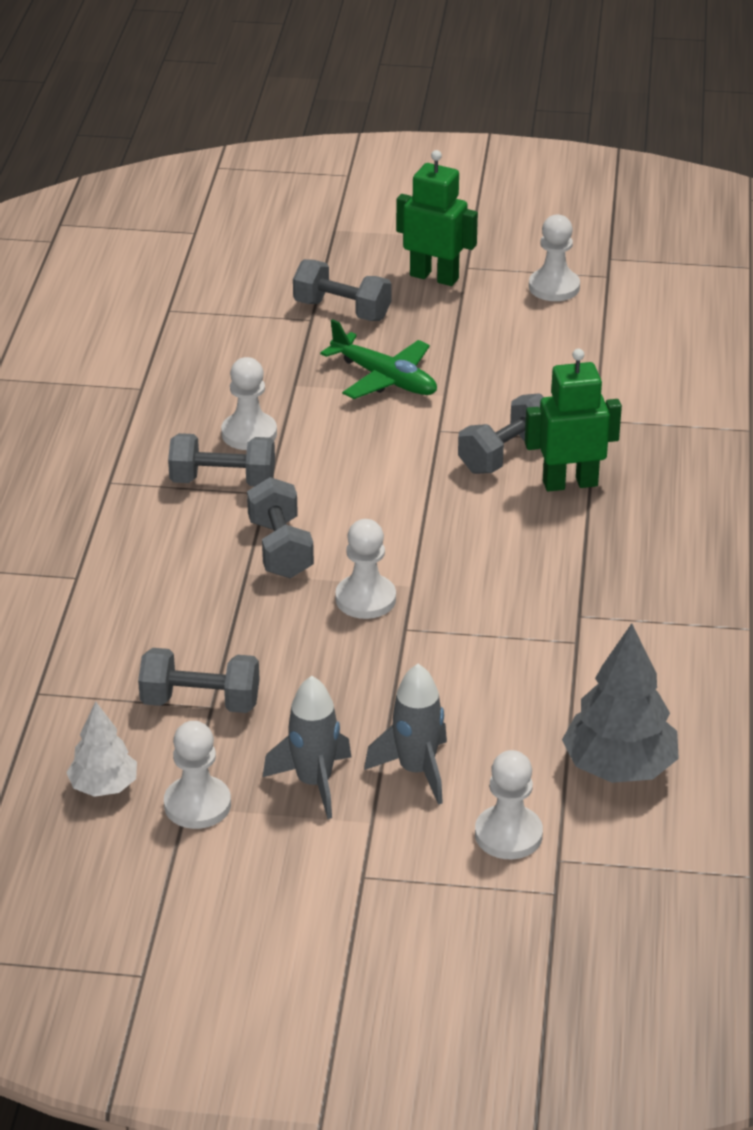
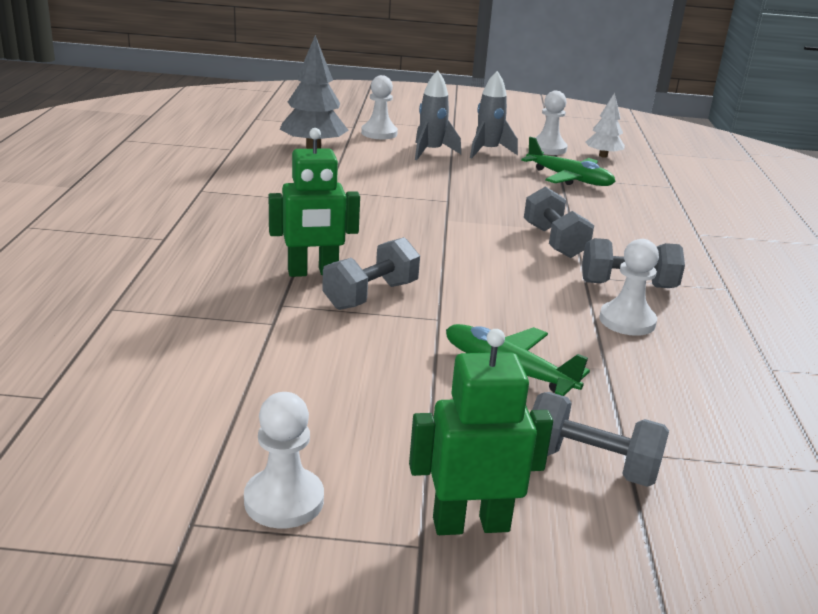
camera: 175 degrees right, 10 degrees down
grey dumbbell [138,648,260,713] -> green plane [521,137,616,186]
white pawn [336,519,396,619] -> none
green robot [396,150,478,286] -> green robot turned 150 degrees clockwise [409,329,553,535]

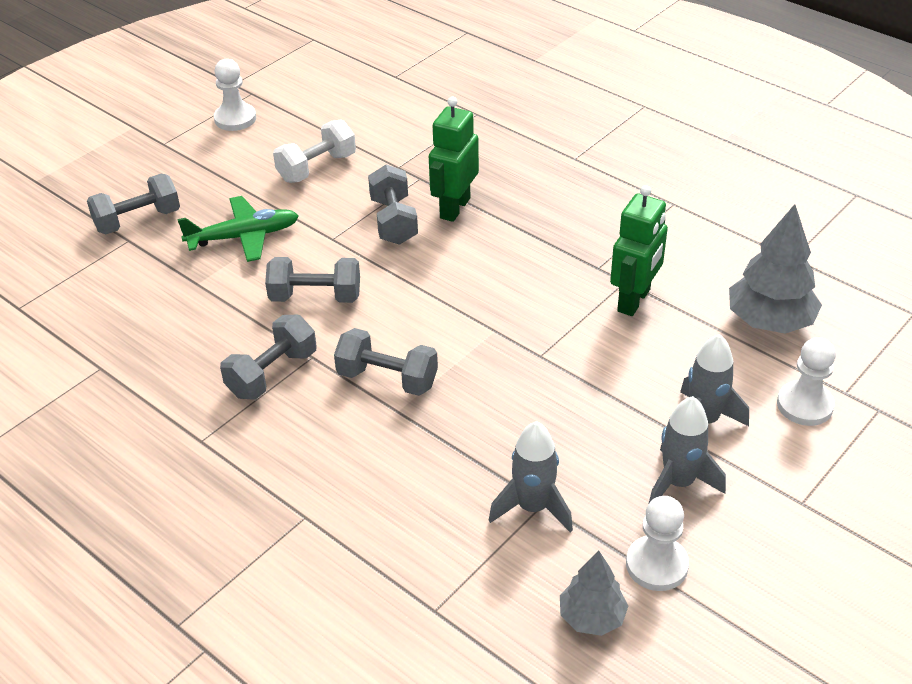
camera: 130 degrees right, 15 degrees up
green robot [409,329,553,535] -> green robot moved to [610,185,668,316]
green plane [521,137,616,186] -> grey rocket [489,421,573,533]
white tree [586,93,625,158] -> grey tree [560,550,628,636]
white pawn [599,239,659,336] -> none
none -> grey dumbbell [265,257,360,303]
none -> white dumbbell [273,119,356,183]

